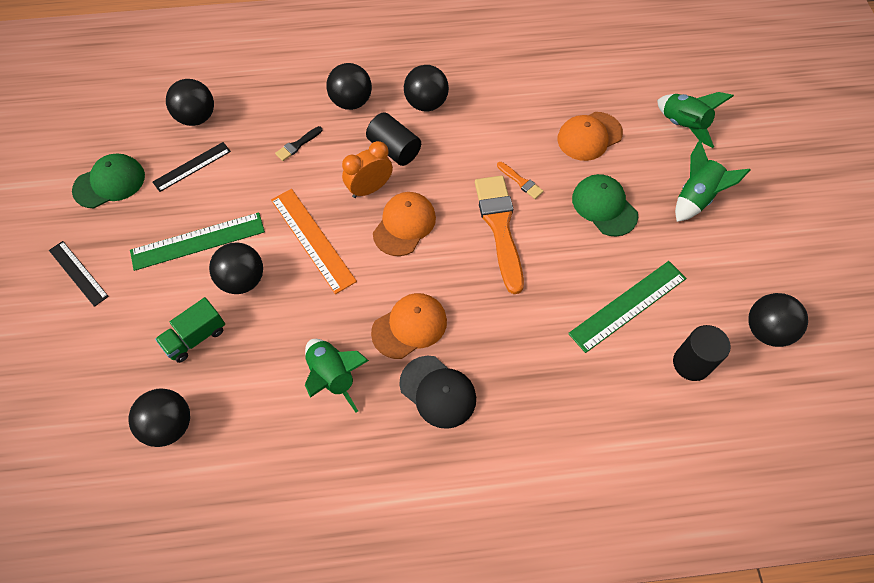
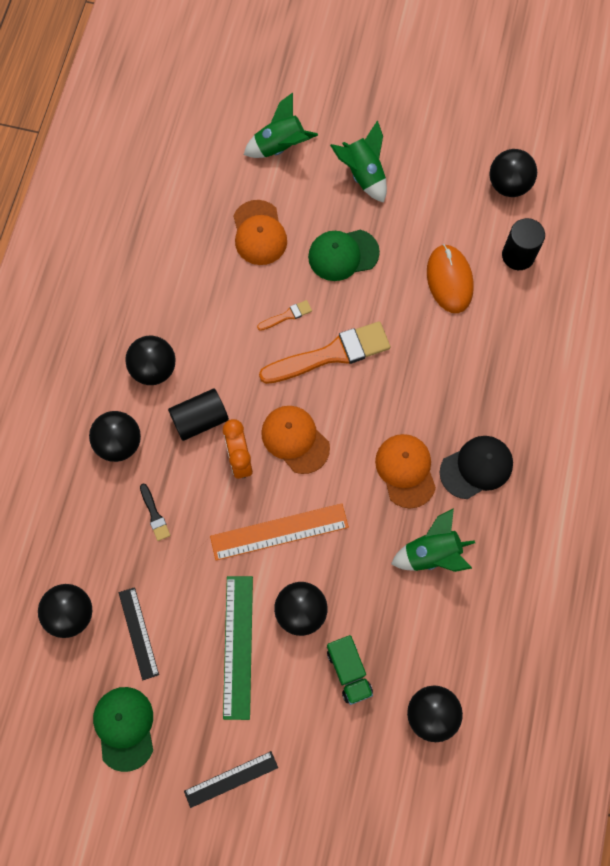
camera: 70 degrees left, 10 degrees up
orange brush [475,175,524,294] -> orange brush turned 150 degrees clockwise [259,321,390,384]
green ruler [568,261,687,353] -> orange mouse [427,244,474,313]

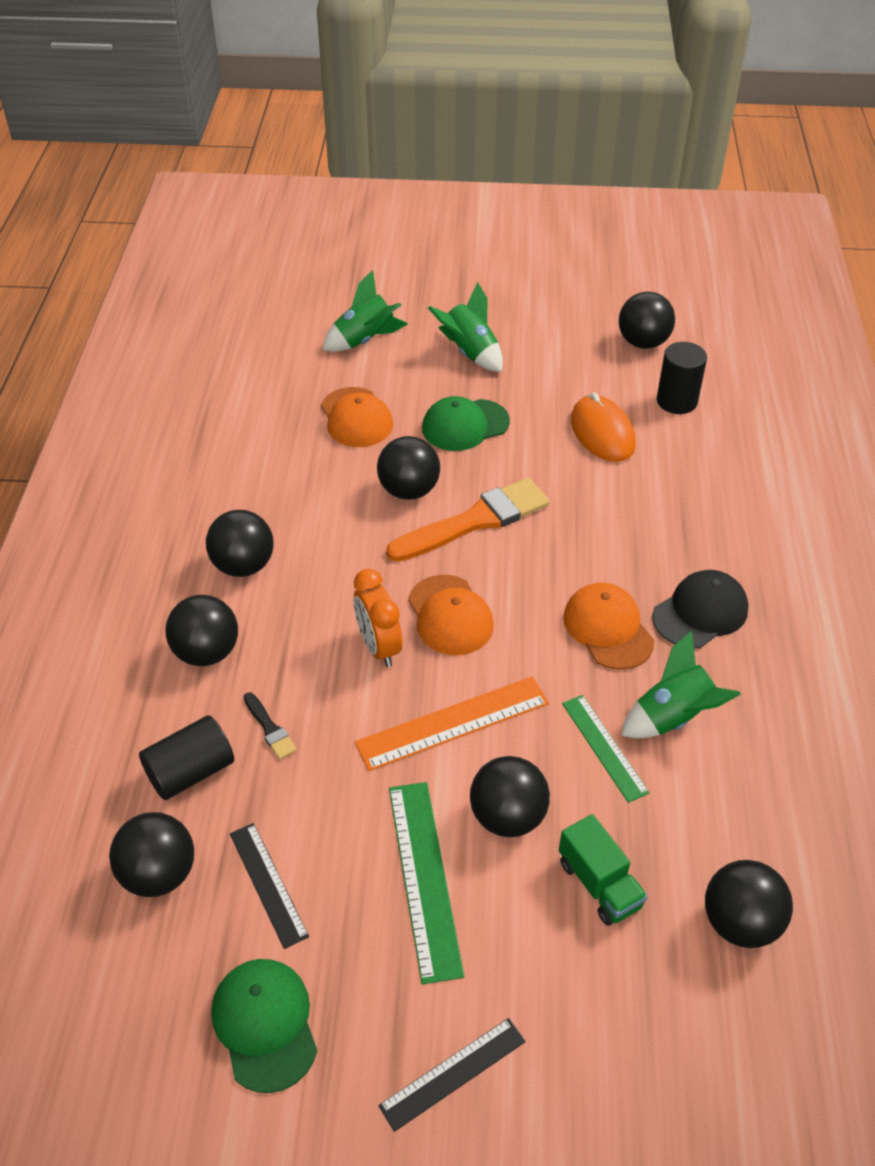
camera: 10 degrees left, 25 degrees down
black cylinder [168,389,229,441] -> black cylinder moved to [139,715,234,800]
orange brush [257,300,312,331] -> black ball [377,436,440,500]
orange cap [261,406,330,474] -> orange cap turned 150 degrees counterclockwise [408,575,494,655]
none -> green ruler [562,695,650,803]

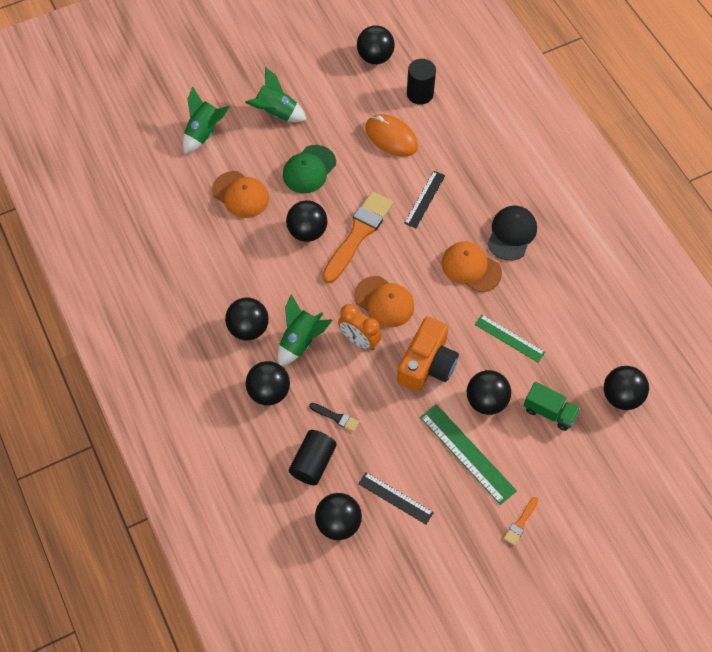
camera: 30 degrees left, 15 degrees up
green cap [211,959,317,1093] -> none
orange ruler [355,676,549,771] -> orange camera [397,317,459,392]
black ruler [378,1018,526,1132] -> black ruler moved to [404,171,445,228]
green rocket [621,630,741,738] -> green rocket moved to [278,294,333,366]
none -> orange brush [503,497,538,545]

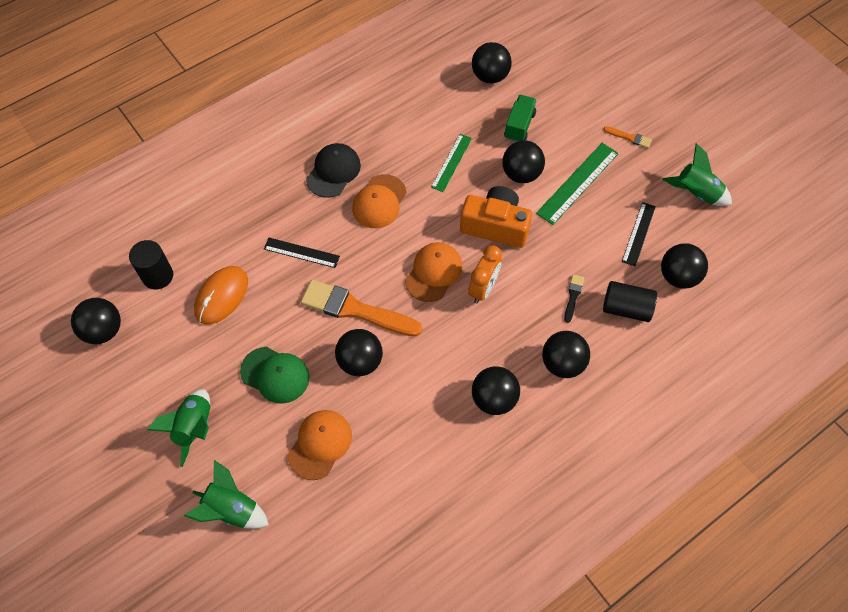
camera: 100 degrees left, 0 degrees up
green rocket [278,294,333,366] -> green rocket moved to [662,143,732,206]
black cap [487,206,537,261] -> black cap turned 105 degrees clockwise [306,143,361,198]

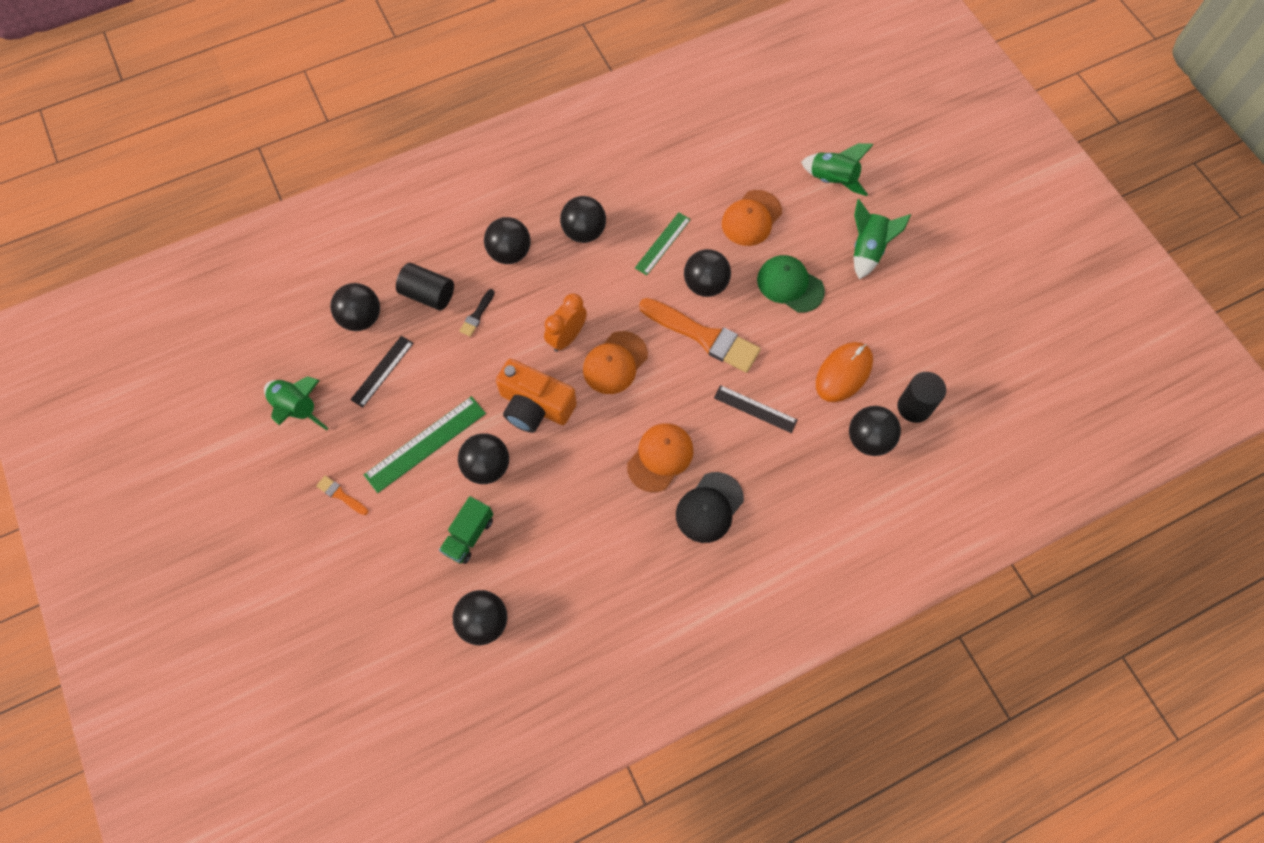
camera: 170 degrees left, 5 degrees up
black ball [71,298,121,344] -> black ball moved to [849,406,901,456]
green ruler [431,134,472,192] -> green ruler moved to [635,212,691,275]

